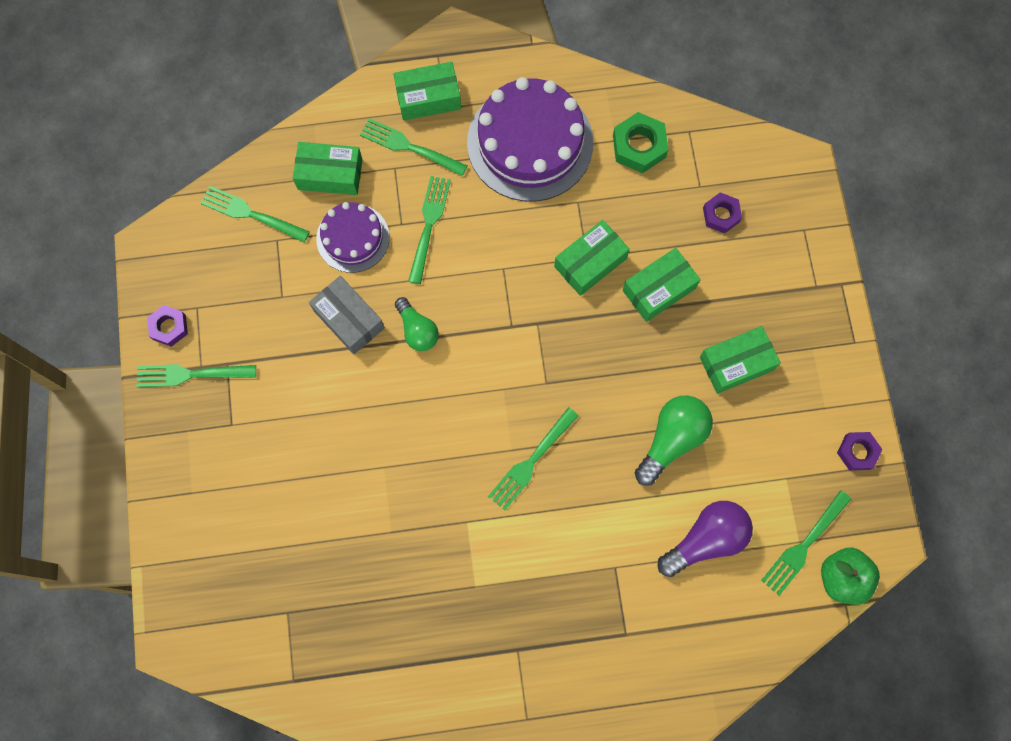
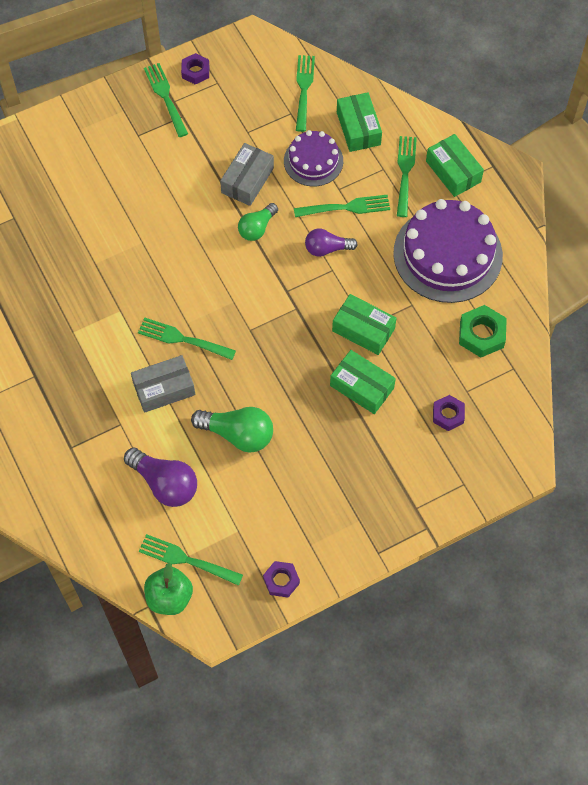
camera: 70 degrees right, 10 degrees down
green box [700,326,781,394] -> none
none -> grey box [131,355,195,413]
none -> purple light bulb [305,229,358,257]

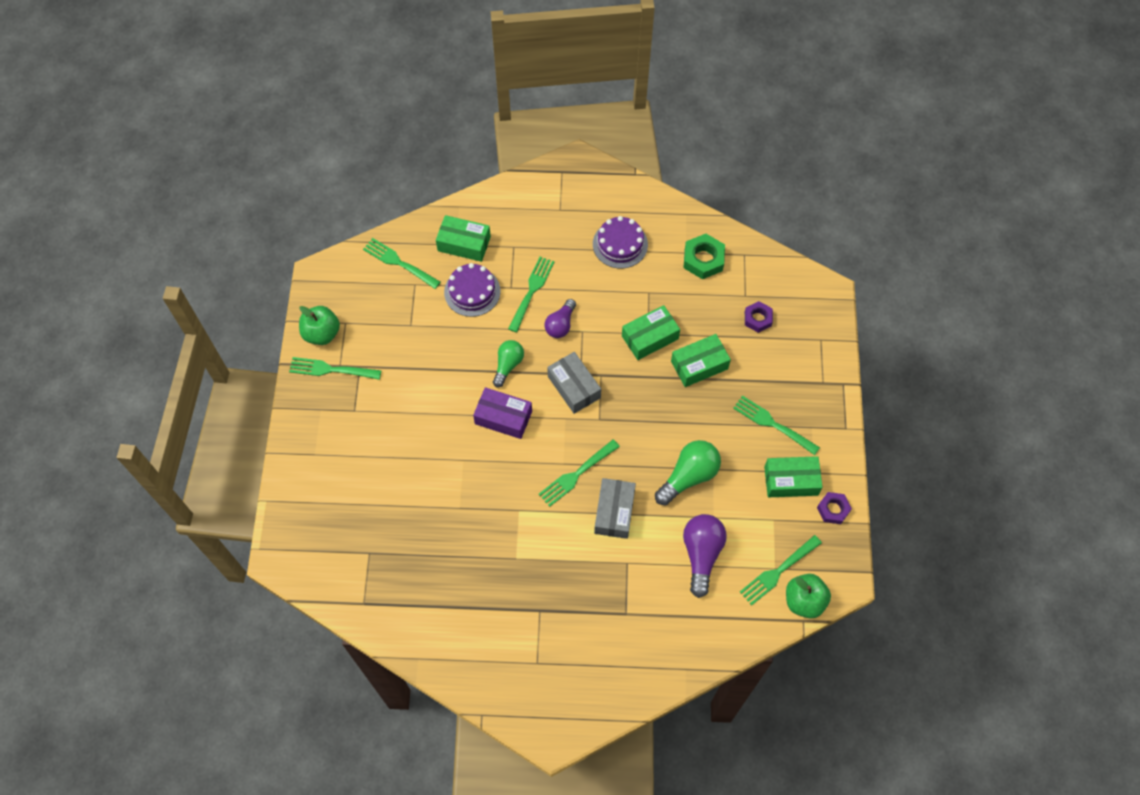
camera: 60 degrees left, 0 degrees up
purple light bulb [124,448,197,507] -> purple light bulb turned 60 degrees counterclockwise [683,514,727,598]
purple nut [181,53,209,85] -> green apple [299,306,340,345]
grey box [220,143,274,206] -> grey box moved to [547,352,601,414]
green light bulb [238,203,278,241] -> green light bulb turned 135 degrees counterclockwise [493,340,524,387]
purple cake [393,199,503,303] -> purple cake [593,216,648,269], size x0.57
green fork [397,136,417,217] -> green fork moved to [733,395,820,455]
green box [426,134,484,197] -> green box moved to [764,456,823,497]
none -> purple box [473,387,532,439]

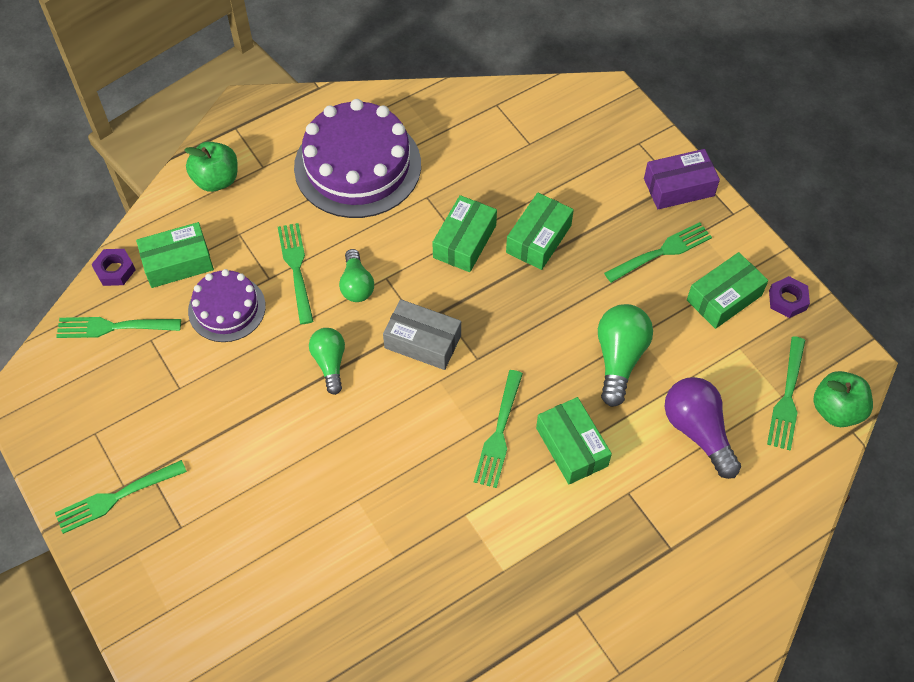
camera: 35 degrees left, 5 degrees down
green apple [299,306,340,345] -> green apple moved to [184,142,238,192]
purple box [473,387,532,439] -> purple box moved to [644,149,720,209]
purple light bulb [544,299,576,338] -> green light bulb [339,249,374,302]
purple cake [593,216,648,269] -> purple cake [294,99,421,218], size x1.77
grey box [594,478,636,539] -> green box [536,397,612,484]
green nut [684,234,725,279] -> none
green fork [733,395,820,455] -> green fork turned 150 degrees clockwise [604,222,712,283]
purple nut [745,301,773,333] -> purple nut moved to [91,249,136,286]

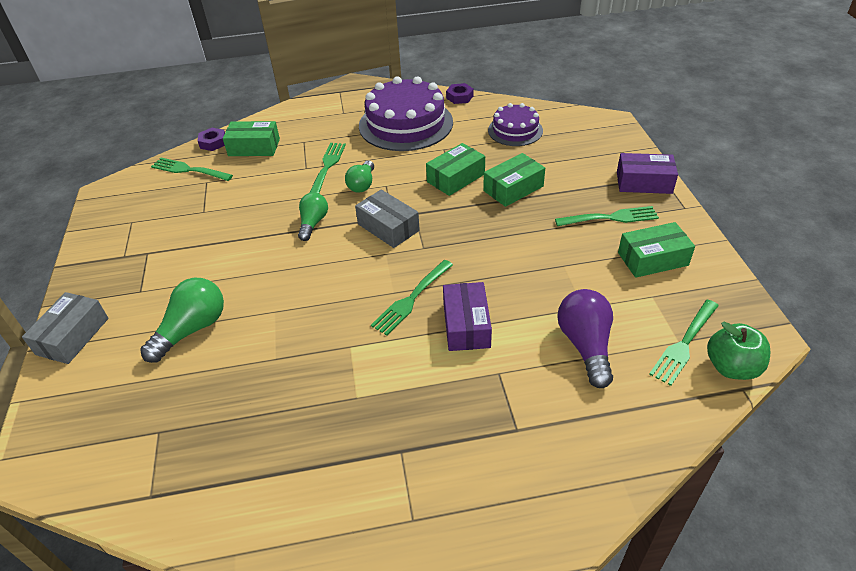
camera: 25 degrees right, 15 degrees down
green fork [55,460,187,534] -> none
green apple [184,142,238,192] -> none
purple cake [188,269,266,342] -> purple cake moved to [488,103,543,146]
green box [536,397,612,484] -> purple box [443,282,492,351]
green light bulb [598,304,653,407] -> green light bulb moved to [140,278,224,363]
purple nut [769,276,810,318] -> purple nut moved to [446,83,474,104]
none -> grey box [22,292,108,364]

